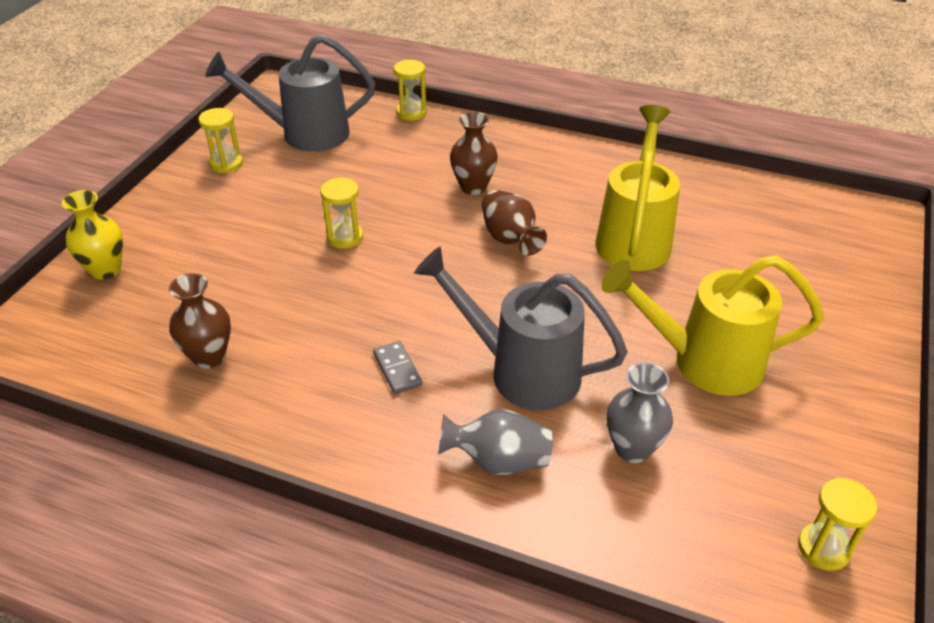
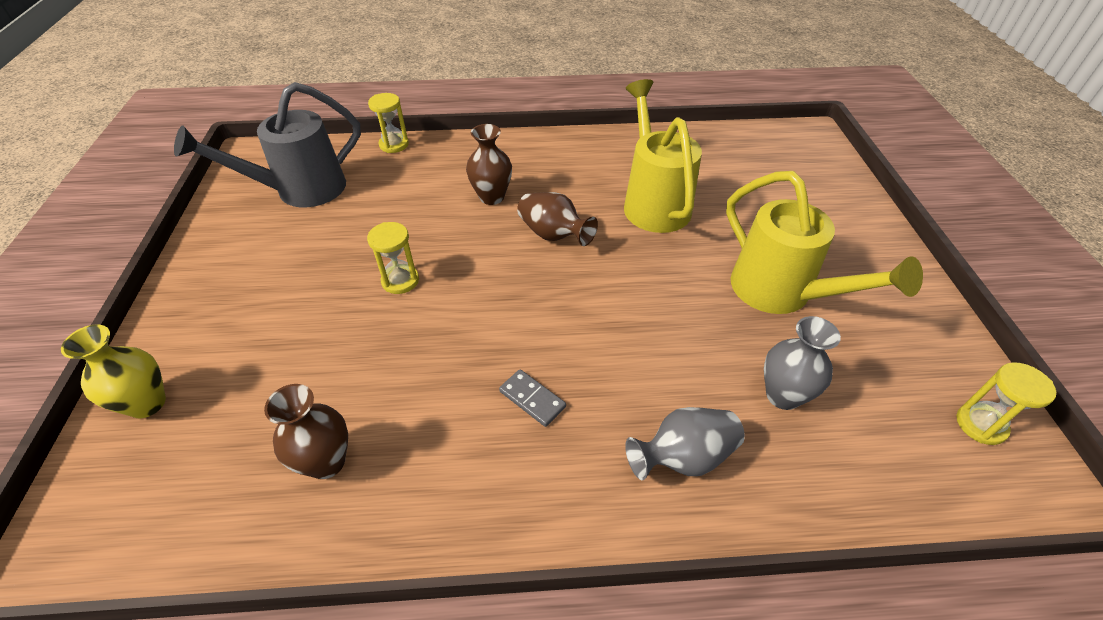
camera: 25 degrees left, 5 degrees up
yellow hourglass [198,108,243,173] -> none
grey watering can [414,247,628,410] -> none
yellow watering can [601,255,824,396] -> yellow watering can turned 105 degrees counterclockwise [726,171,923,314]

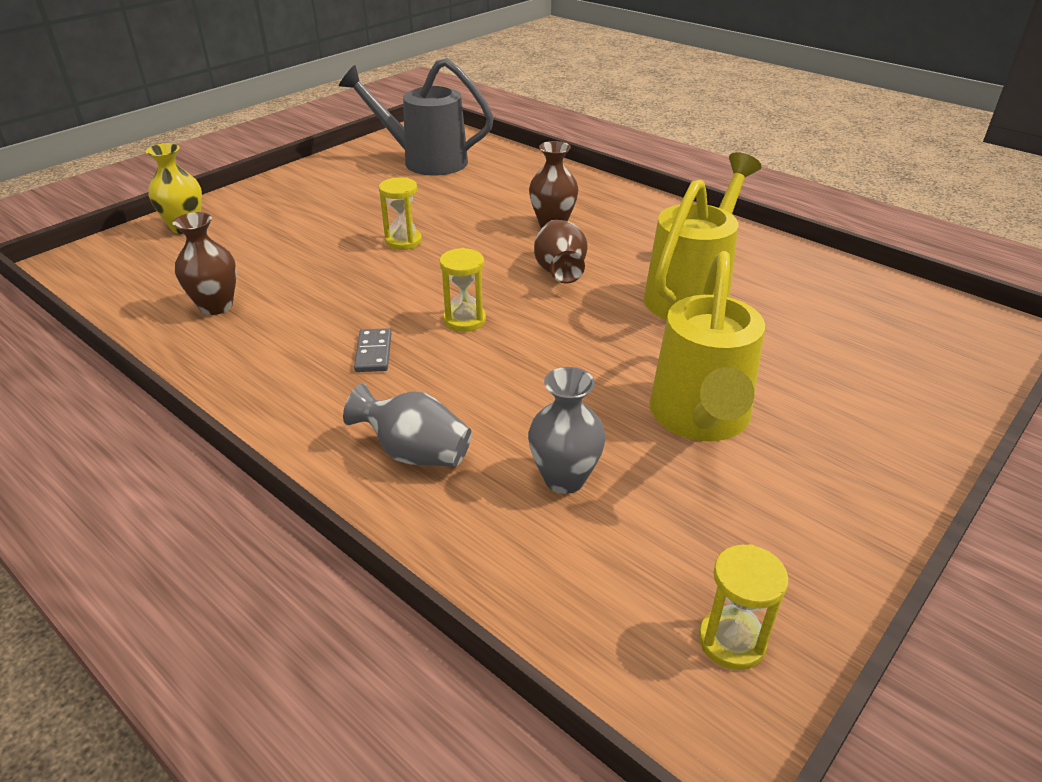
camera: 45 degrees right, 10 degrees down
yellow hourglass [368,93,409,153] -> yellow hourglass moved to [439,248,486,332]

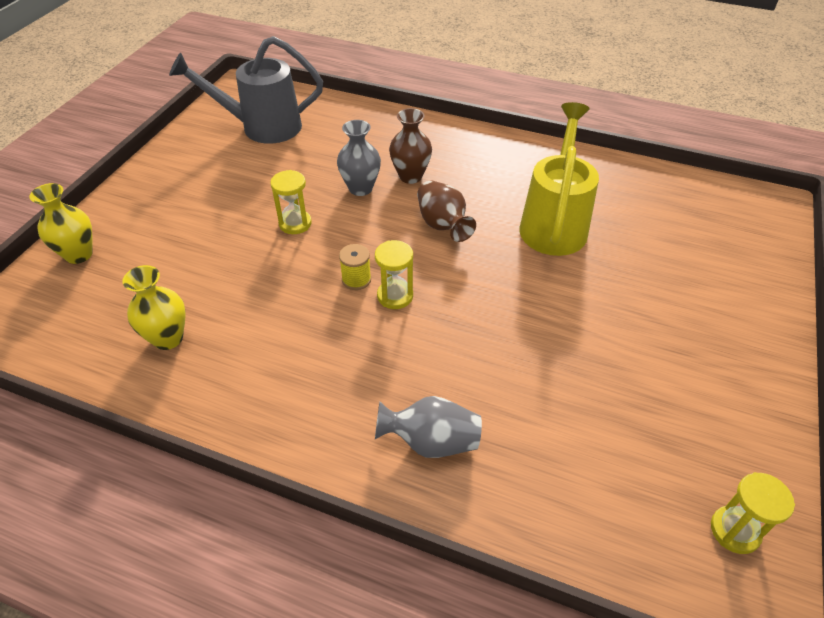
camera: 20 degrees left, 10 degrees up
brown vase [172,212,237,315] -> yellow vase [122,265,186,350]
grey domino [354,328,391,372] -> none
grey vase [528,367,606,494] -> grey vase moved to [337,120,381,196]
yellow watering can [650,251,765,441] -> none
none -> yellow spool [339,244,371,290]

